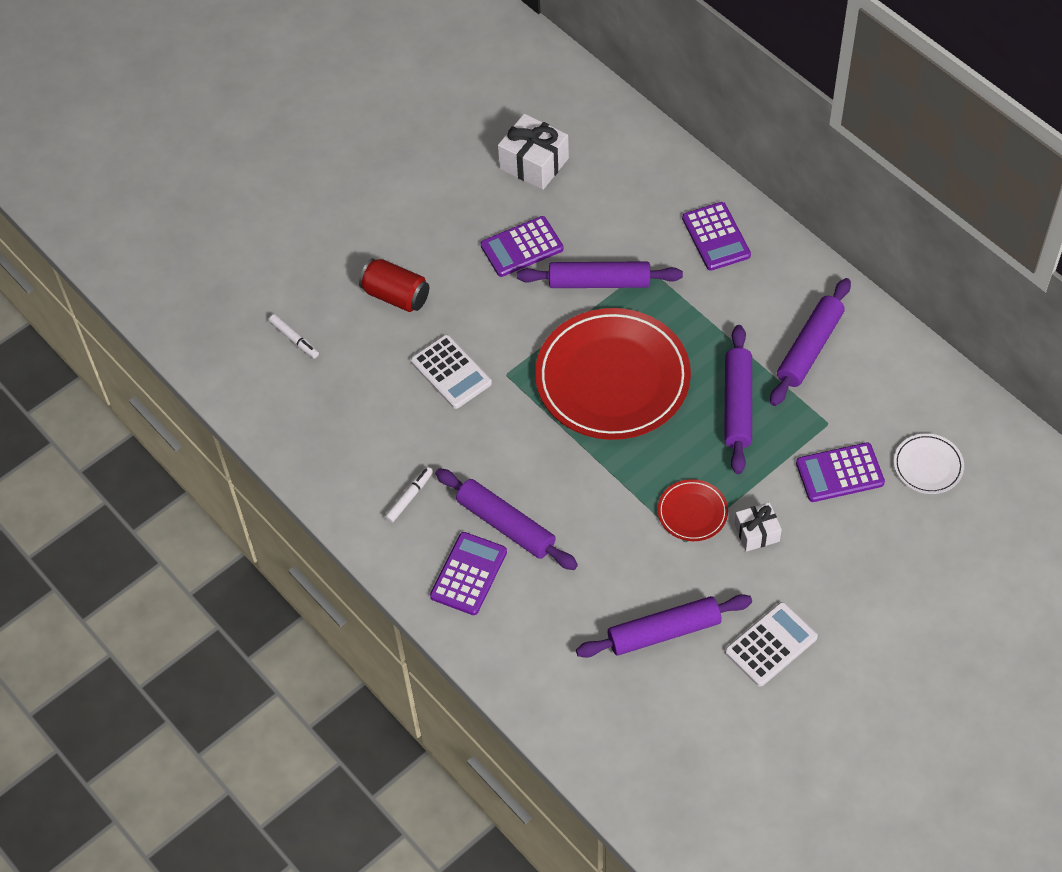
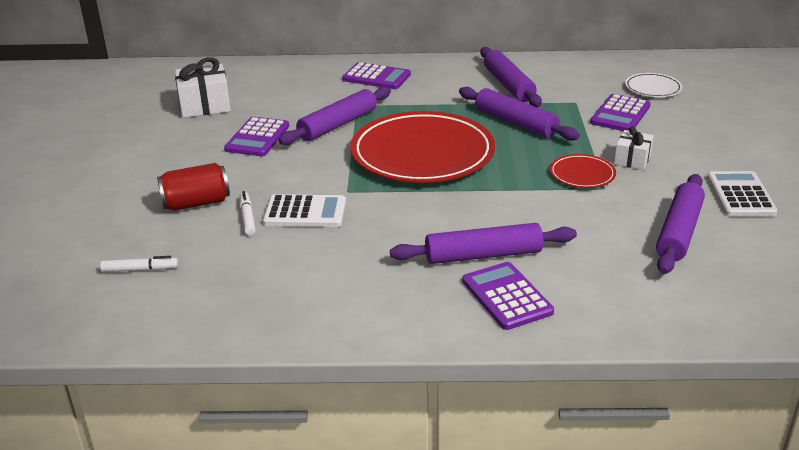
camera: 50 degrees left, 25 degrees down
white marker [385,467,433,523] -> white marker moved to [240,191,256,236]

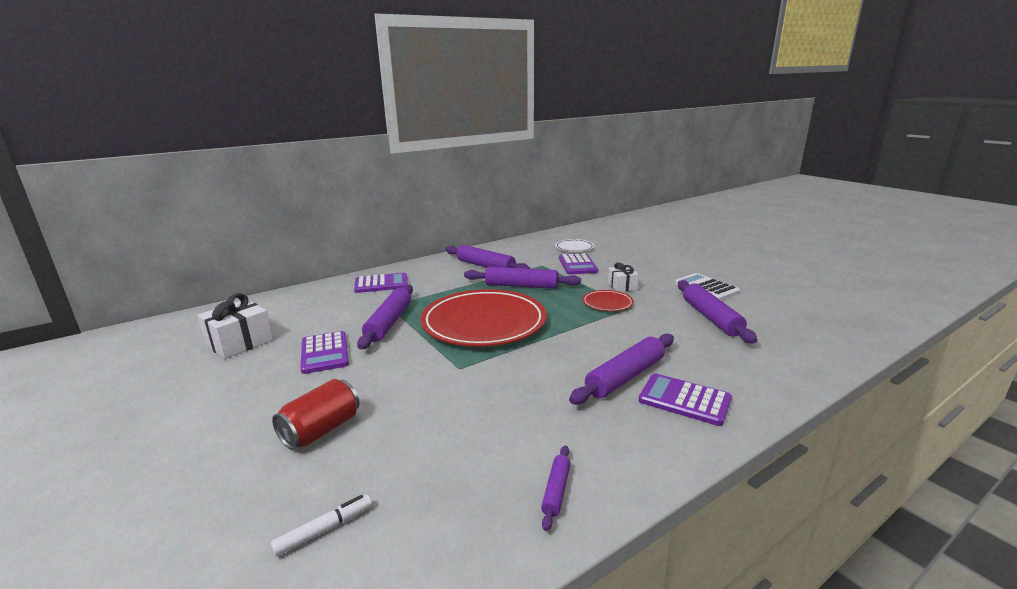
camera: 35 degrees left, 10 degrees down
white marker [240,191,256,236] -> none
white calculator [263,194,346,227] -> none
none -> purple rolling pin [541,446,571,531]

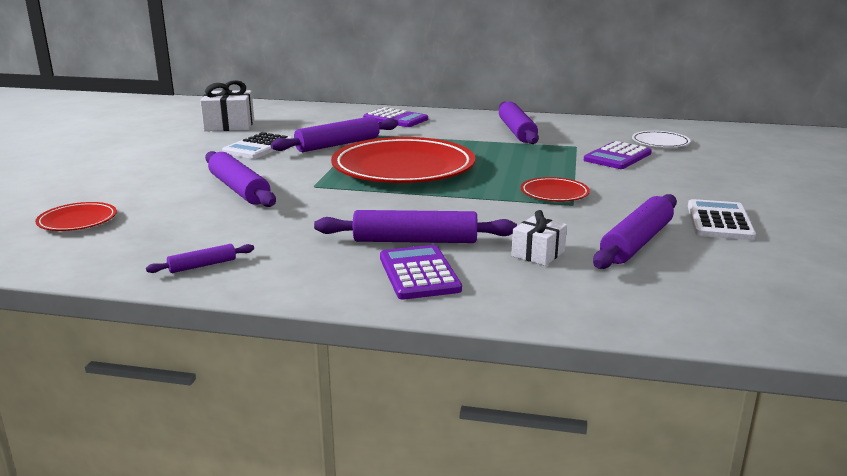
camera: 45 degrees right, 0 degrees up
white marker [271,495,372,557] -> red plate [35,202,117,231]
red can [272,379,359,450] -> none
purple calculator [300,331,349,374] -> white calculator [222,132,292,159]
purple rolling pin [464,267,581,289] -> purple rolling pin moved to [205,151,276,207]
white gift [608,263,639,292] -> white gift moved to [511,210,567,266]

